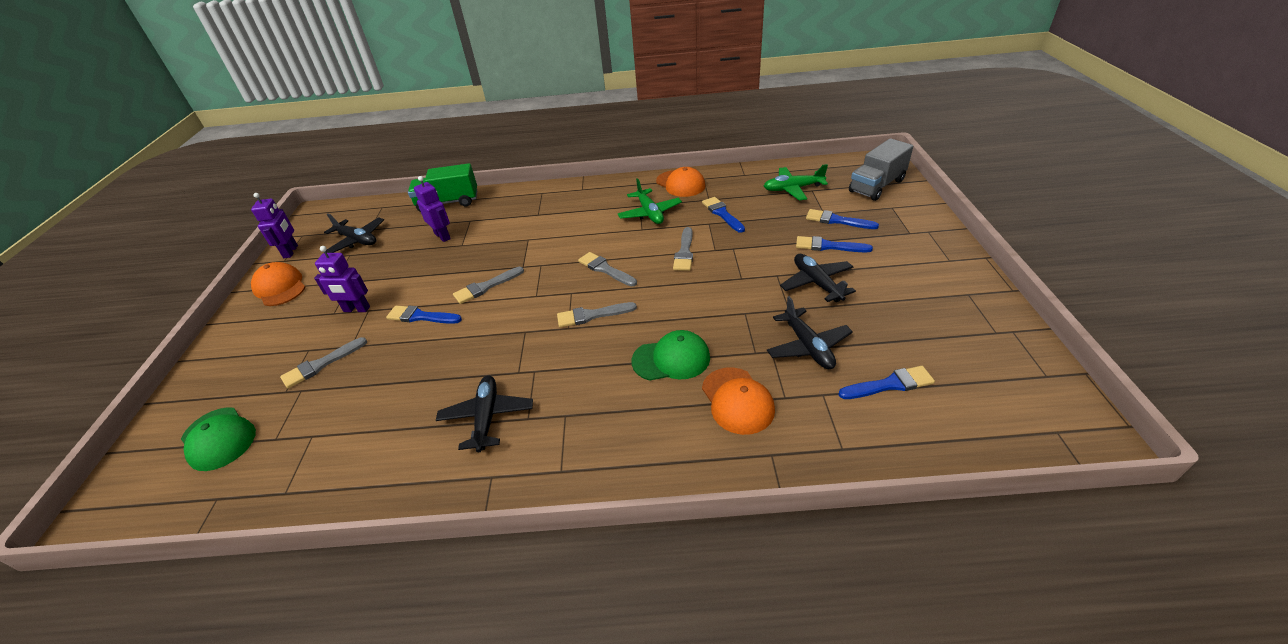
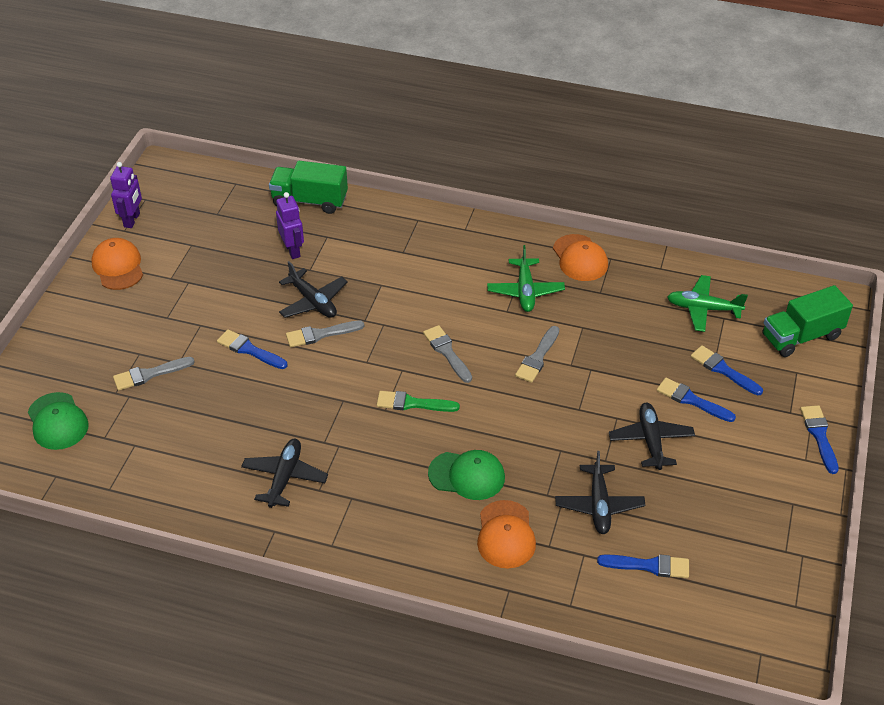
camera: 15 degrees right, 5 degrees up
purple robot [314,246,370,312] -> none
black plane [324,214,384,253] -> black plane moved to [279,261,348,318]
grey brush [557,302,637,327] -> green brush [377,391,460,412]
blue brush [702,197,745,233] -> blue brush moved to [800,405,839,474]
grey truck [849,138,913,201] -> green truck [762,285,853,357]

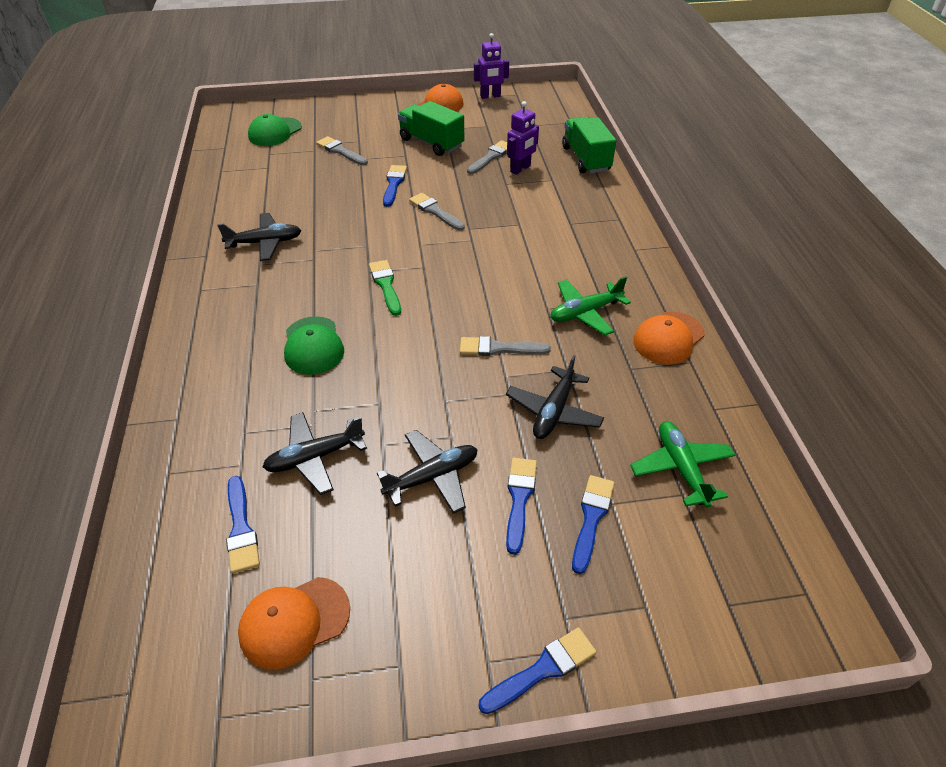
camera: 65 degrees right, 0 degrees up
black plane [279,261,348,318] -> black plane moved to [506,355,604,439]
grey brush [423,325,472,383] -> grey brush moved to [467,140,507,174]
orange cap [477,500,536,569] -> orange cap moved to [238,577,350,670]
green truck [762,285,853,357] -> green truck moved to [398,101,464,156]

